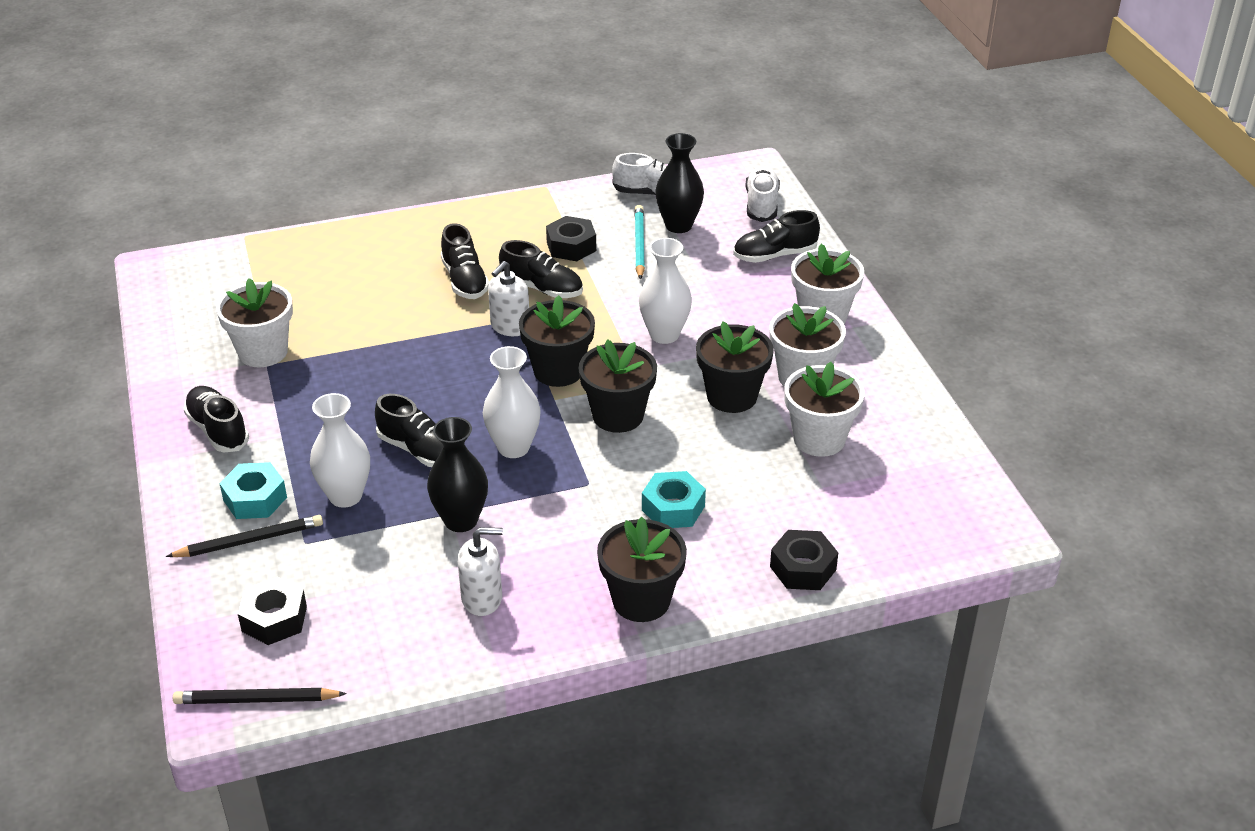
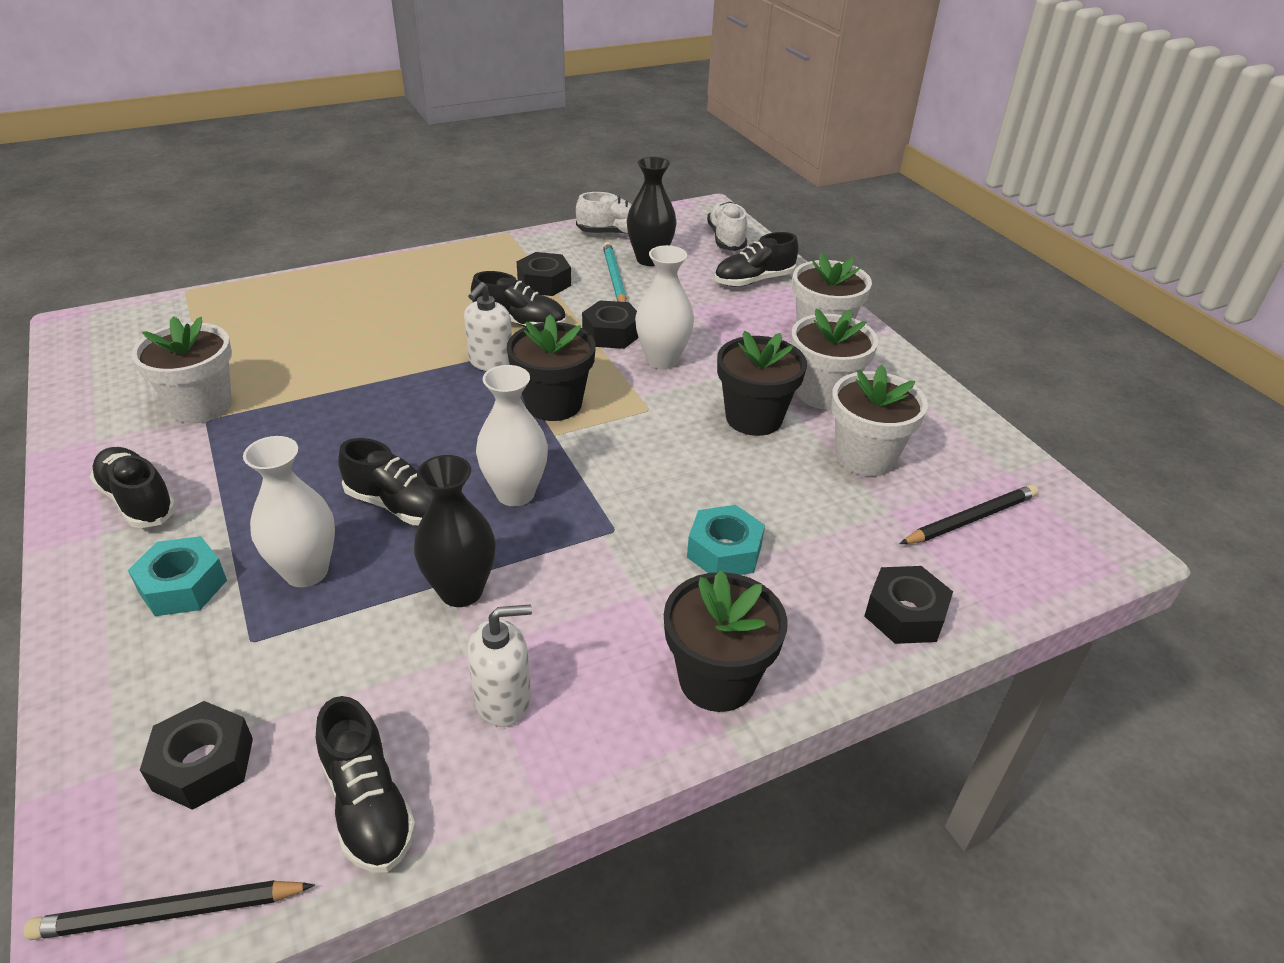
camera: 10 degrees left, 0 degrees up
black pencil [166,515,323,557] -> black pencil moved to [900,485,1038,544]
black shoe [440,223,489,299] -> black shoe moved to [316,696,416,873]
black flower pot [579,339,657,433] -> none
none -> black nut [582,300,639,349]

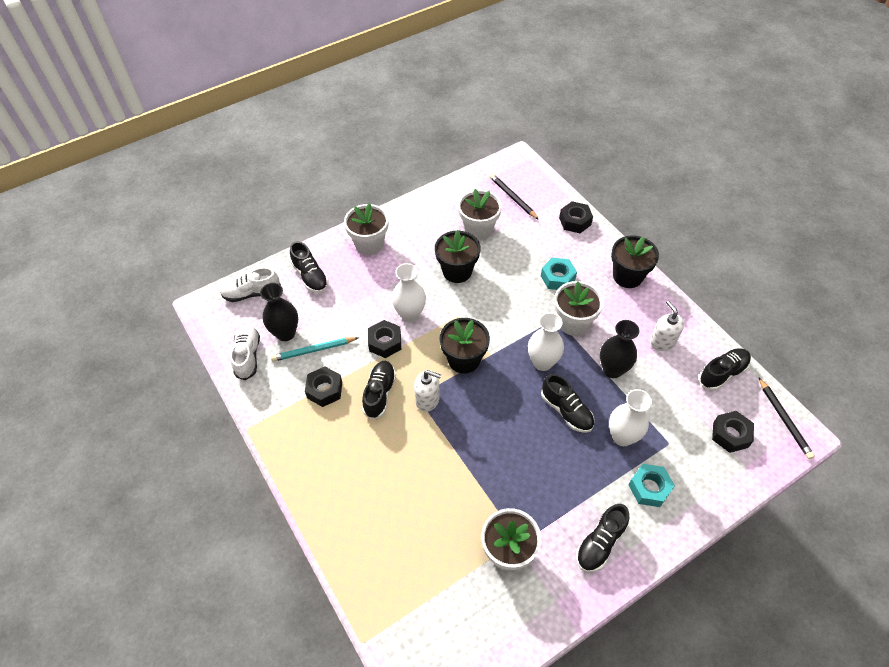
camera: 95 degrees left, 15 degrees up
black shoe [338,438,433,525] -> black shoe turned 120 degrees clockwise [541,374,594,433]
white flower pot [791,308,878,410] -> white flower pot moved to [554,281,603,336]

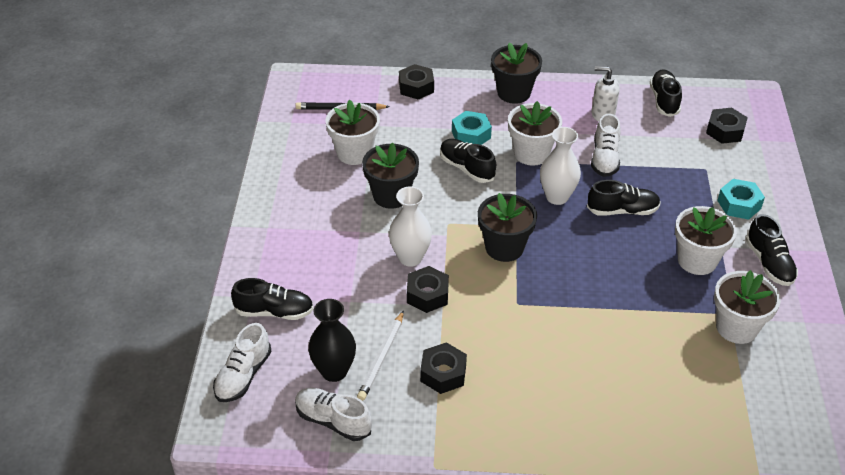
camera: 55 degrees left, 10 degrees down
turquoise pencil [271,337,358,362] -> white pencil [357,310,404,401]
white flower pot [344,203,389,255] -> white flower pot moved to [675,206,737,275]
black shoe [362,361,396,420] -> black shoe moved to [440,139,496,183]
white soap dispenser [414,370,441,412] -> none
black vase [600,320,639,378] -> white shoe [591,114,621,177]
white vase [609,389,652,446] -> none
black pencil [759,378,815,459] -> none

